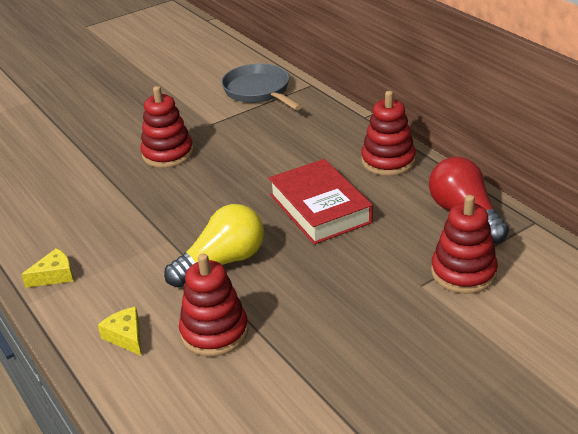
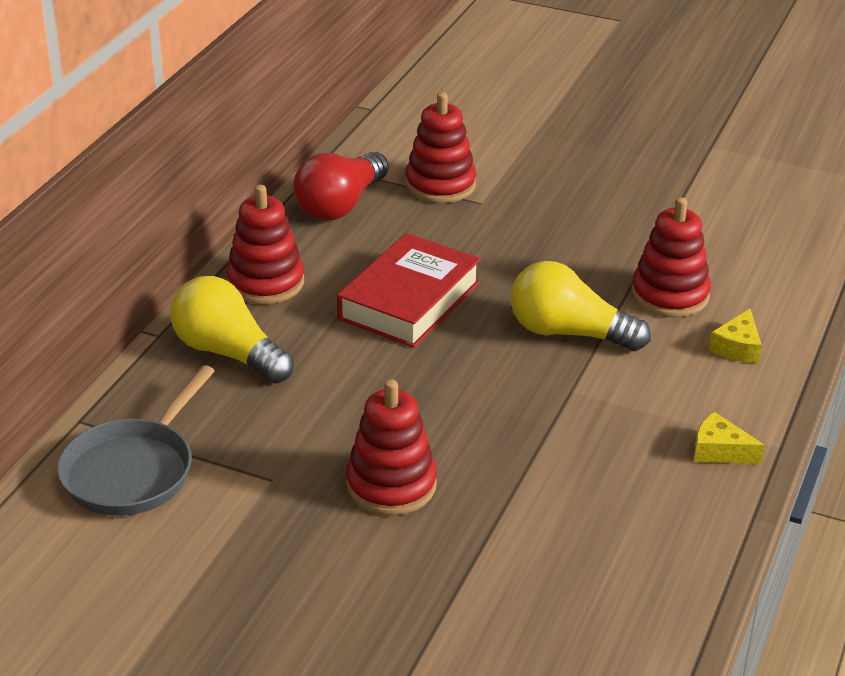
camera: 125 degrees left, 0 degrees up
none -> yellow light bulb [170,276,294,383]

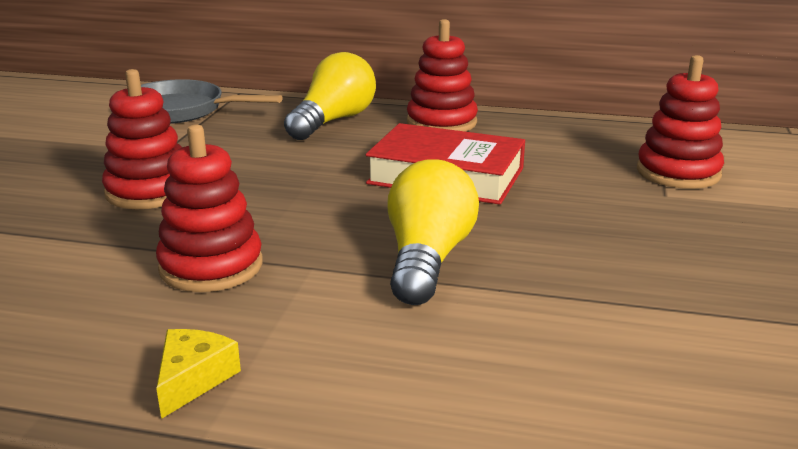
camera: 80 degrees right, 10 degrees down
red light bulb [294,152,389,221] -> none
red stacking toy [631,197,711,318] -> red stacking toy moved to [156,124,263,292]
yellow cheese [709,309,761,363] -> none

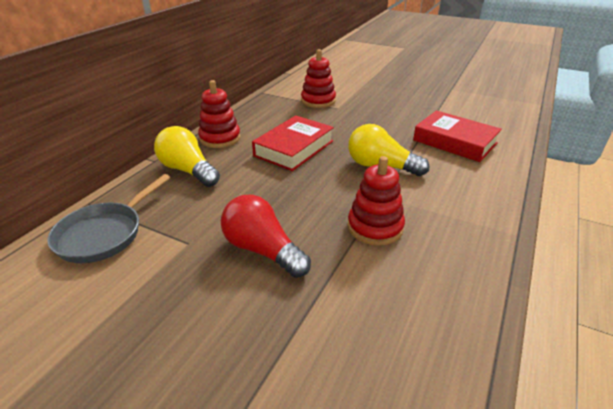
camera: 75 degrees left, 10 degrees up
red stacking toy [102,69,182,209] -> red light bulb [221,195,311,278]
yellow cheese [156,329,241,419] -> none
none -> red book [413,110,502,162]

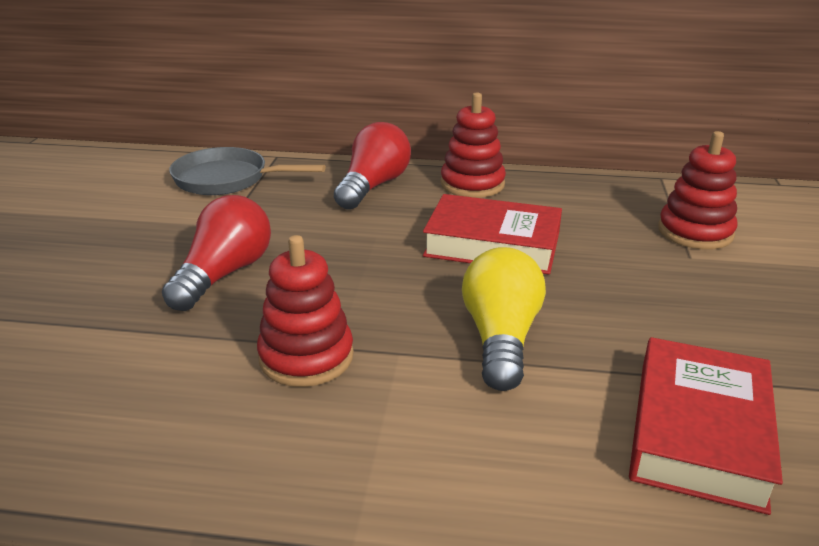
camera: 70 degrees right, 5 degrees down
yellow light bulb [154,126,220,187] -> red light bulb [334,122,411,210]

